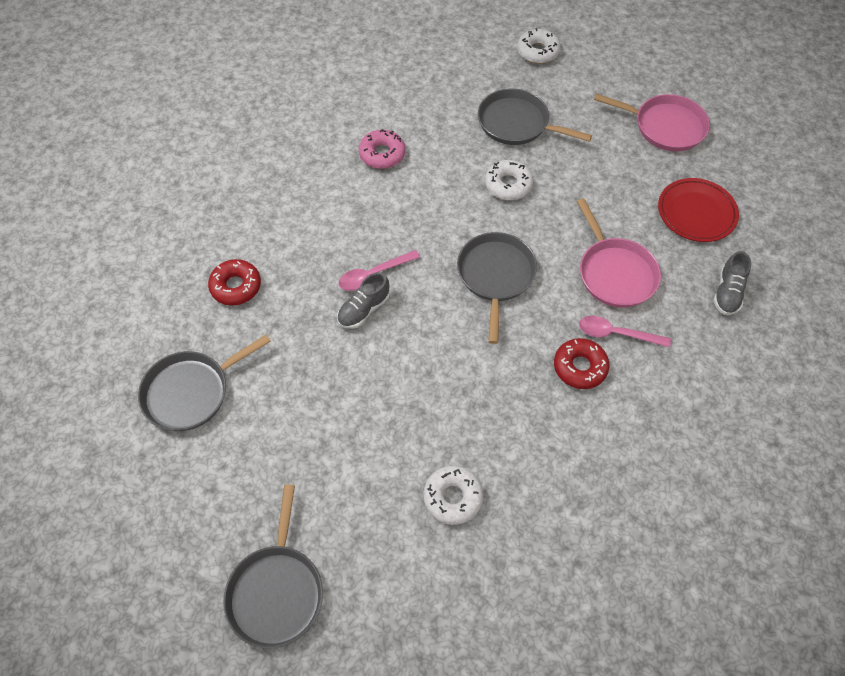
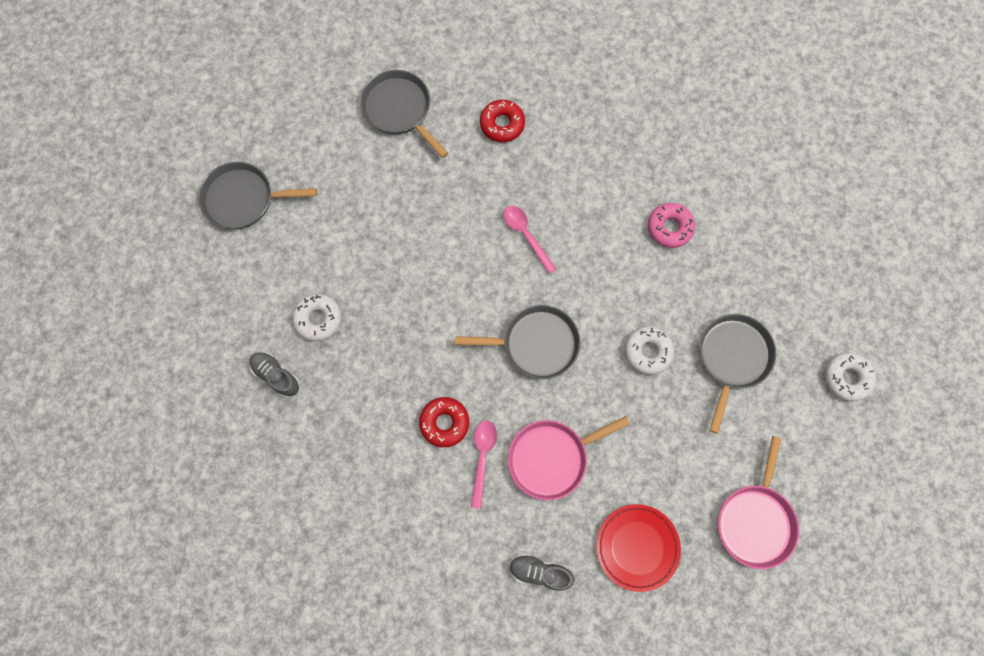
camera: 85 degrees right, 15 degrees up
grey shoe [337,272,390,329] -> grey shoe moved to [249,352,300,397]

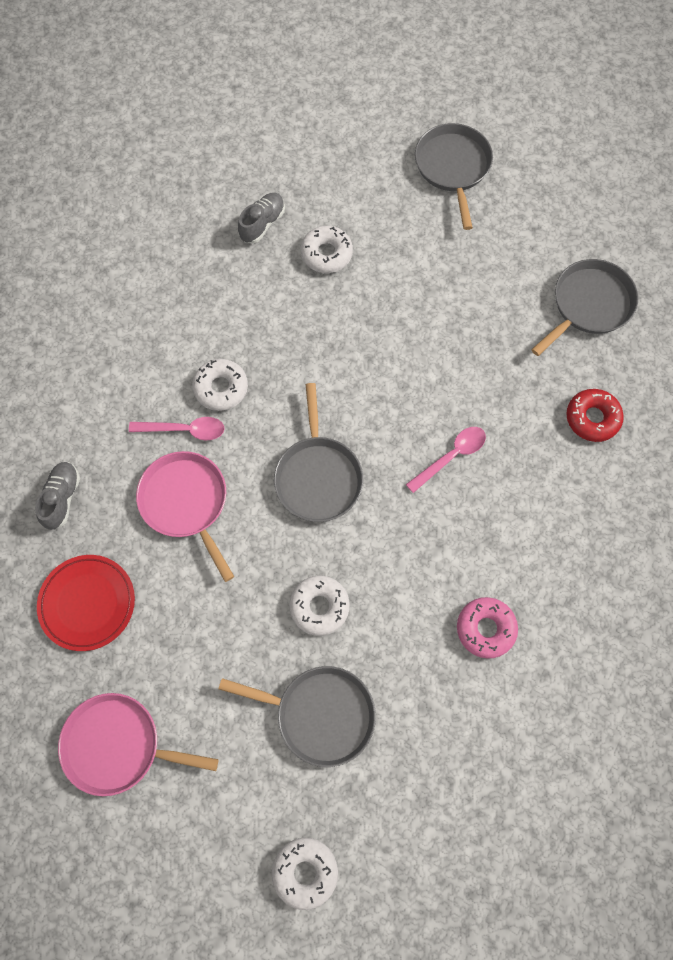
camera: 85 degrees right, 5 degrees down
red donut [419,397,469,447] -> white donut [192,359,248,411]

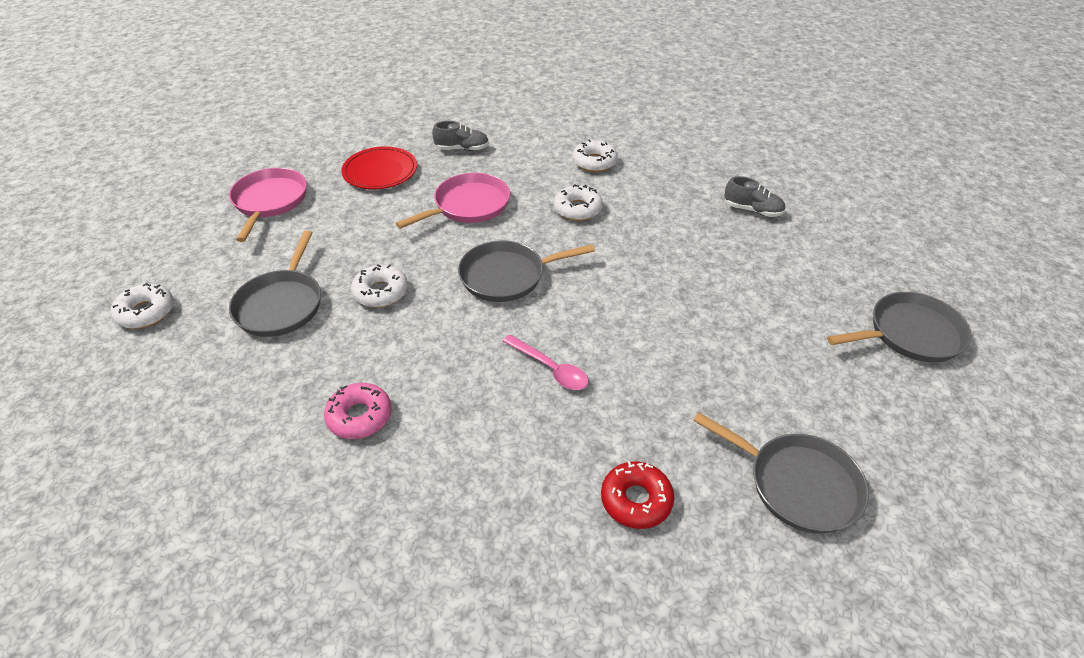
camera: 80 degrees right, 25 degrees down
pink spoon [129,417,224,440] -> none
white donut [301,226,353,273] -> white donut moved to [572,140,618,172]

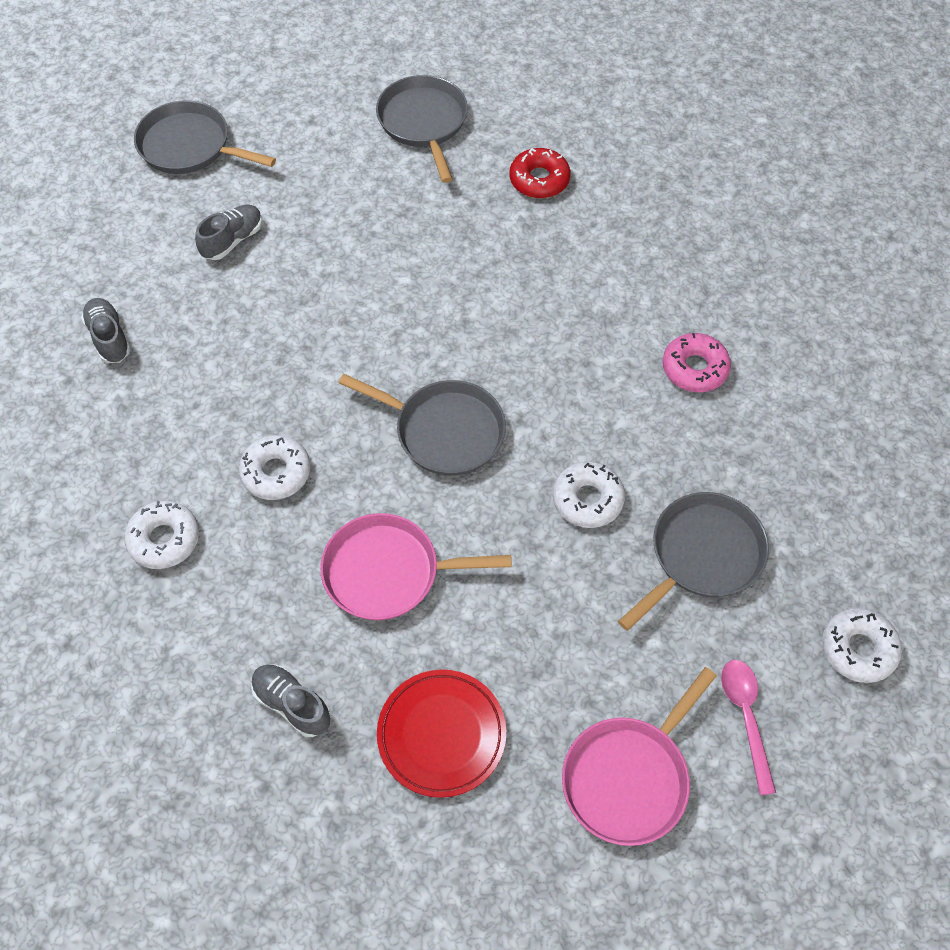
camera: 140 degrees left, 15 degrees up
pink spoon [503,335,589,390] -> pink spoon moved to [721,660,776,795]
none -> grey shoe [195,205,262,260]

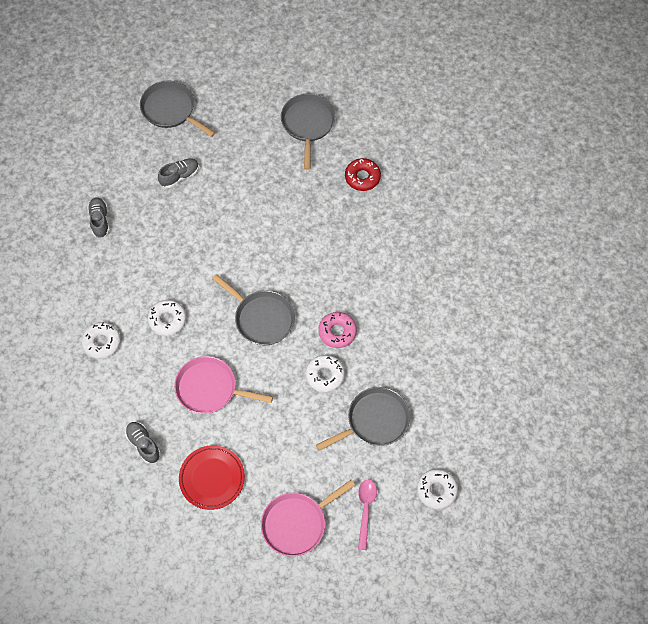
camera: 15 degrees right, 5 degrees up
pink donut [663,333,731,392] -> pink donut moved to [318,312,357,348]

